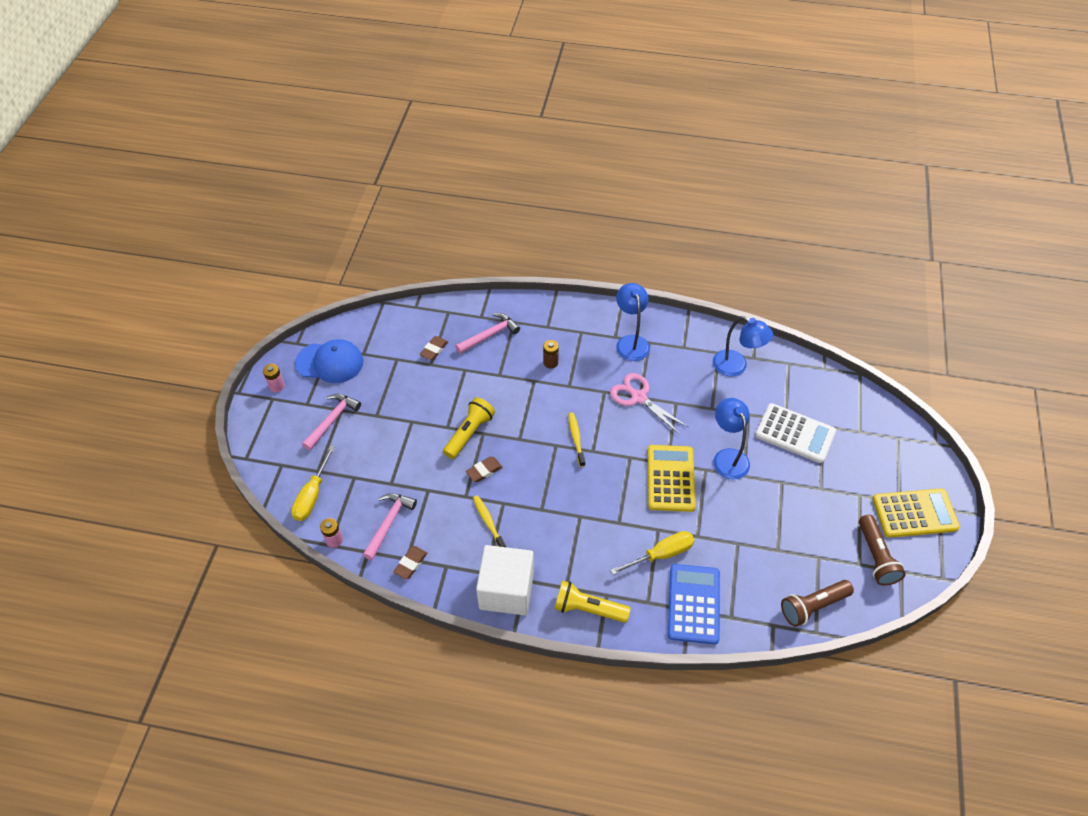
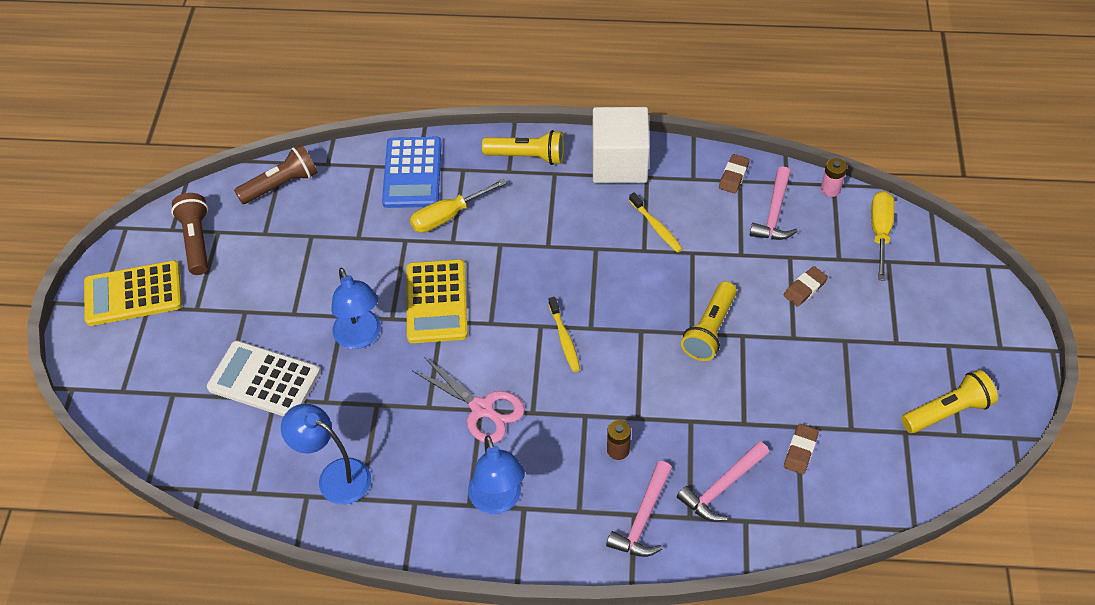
camera: 175 degrees right, 0 degrees up
pink battery [263,364,285,392] -> none
blue cap [295,339,363,383] -> yellow flashlight [901,370,998,433]
pink hammer [302,394,361,450] -> pink hammer moved to [606,461,672,557]
brown eraser [466,457,502,482] -> brown eraser moved to [784,266,828,307]

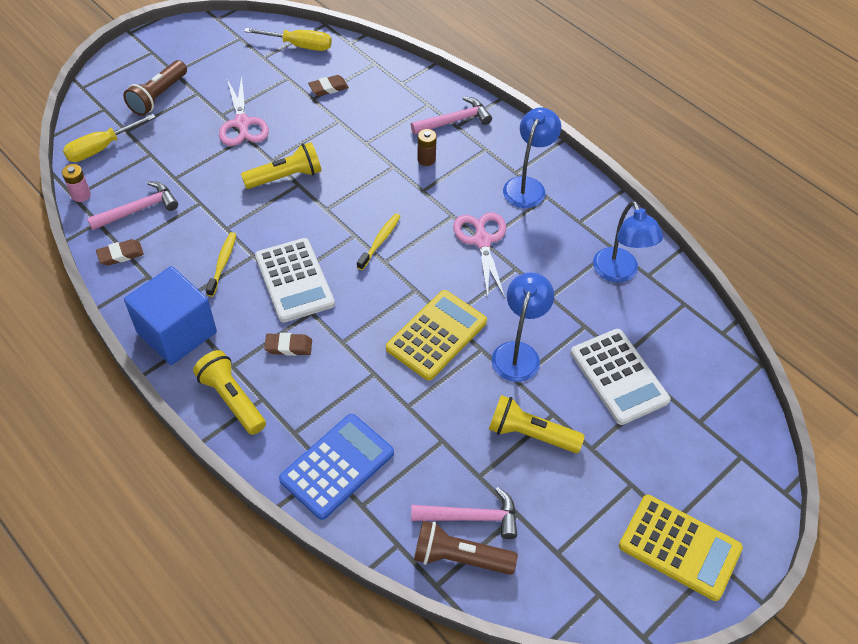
camera: 140 degrees left, 0 degrees up
brown flashlight [171,193,208,275] -> brown flashlight moved to [123,60,187,116]
yellow screwdriver [410,179,507,233] -> yellow screwdriver moved to [244,28,332,51]
white cube [592,107,650,183] -> blue cube [124,266,217,365]
pink hammer [677,441,769,522] -> pink hammer moved to [411,487,517,539]
brown eraser [784,266,828,307] -> brown eraser moved to [264,333,312,356]
yellow flashlight [901,370,998,433] -> yellow flashlight moved to [489,395,585,453]
none -> pink scissors [219,76,269,146]
none -> white calculator [255,238,335,323]

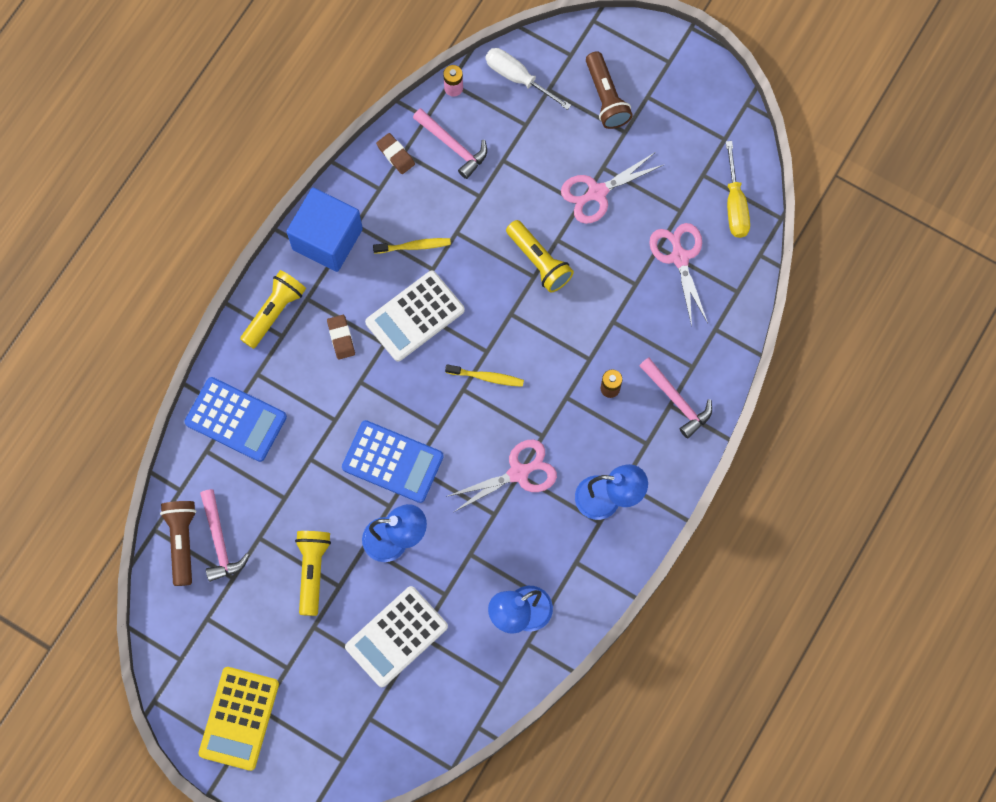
camera: 75 degrees right, 20 degrees up
yellow screwdriver [63,113,156,162] -> white screwdriver [485,48,571,110]
brown flashlight [123,60,187,116] -> brown flashlight turned 120 degrees counterclockwise [586,51,633,129]
brown eraser [308,75,349,96] -> pink scissors [649,223,708,326]
yellow calculator [386,290,487,380] -> blue calculator [342,420,444,503]

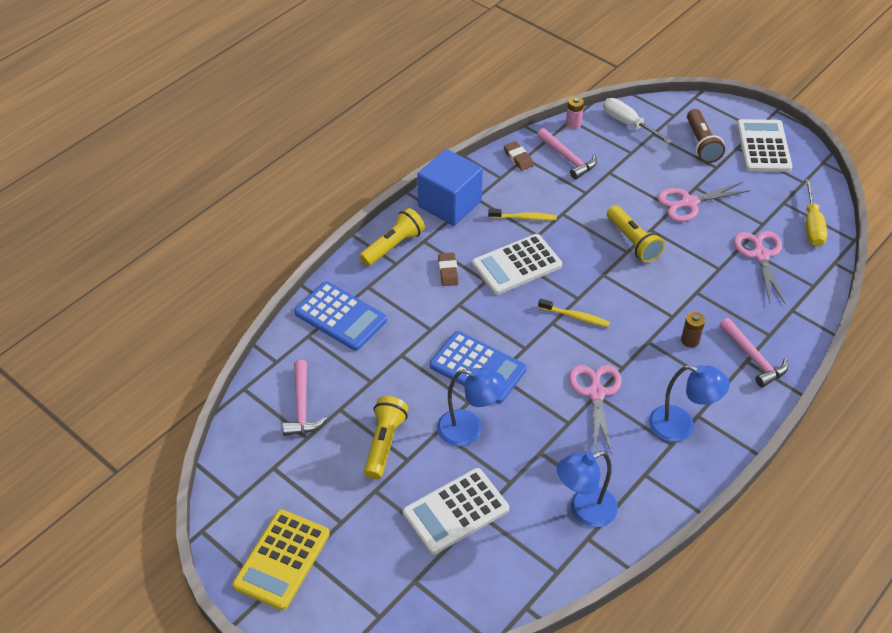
camera: 10 degrees right, 25 degrees down
brown flashlight [160,501,196,586] -> none
pink scissors [446,439,557,512] -> pink scissors turned 75 degrees counterclockwise [569,365,622,454]
none -> white calculator [737,119,792,172]

